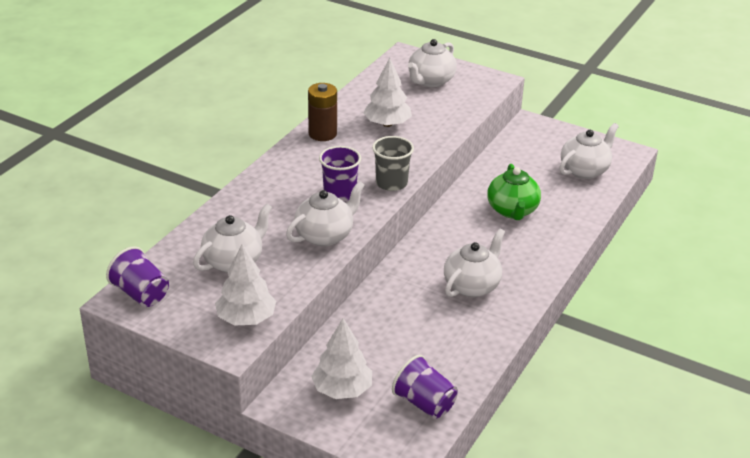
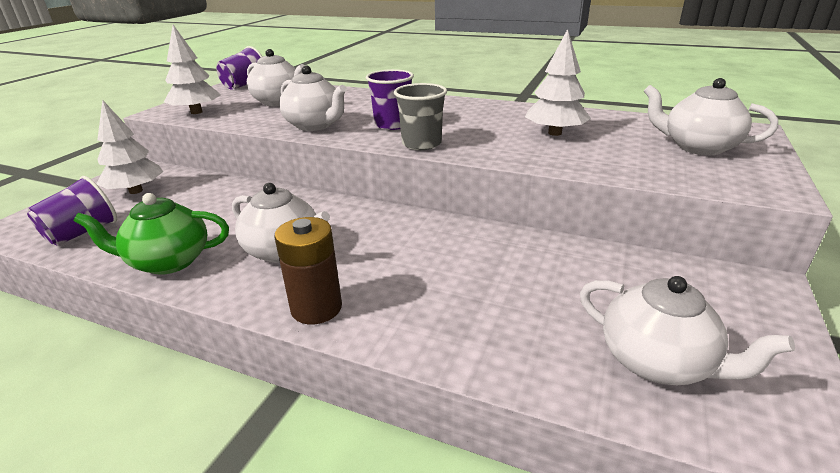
camera: 85 degrees right, 5 degrees down
brown battery [308,83,337,141] -> brown battery moved to [275,217,342,324]
green teapot [487,164,541,220] -> green teapot moved to [73,193,229,275]

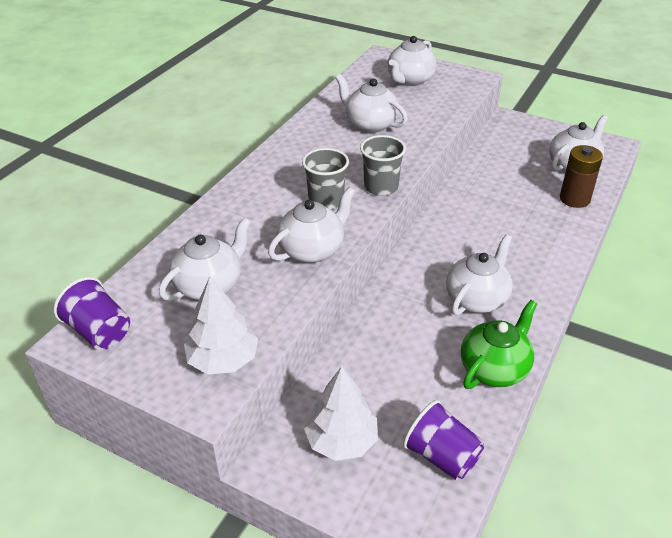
camera: 85 degrees left, 10 degrees up
green teapot [73,193,229,275] -> green teapot turned 135 degrees counterclockwise [461,300,538,389]
brown battery [275,217,342,324] -> brown battery moved to [560,145,603,208]
purple cup [366,69,414,130] -> grey cup [302,148,349,209]
white tree [525,29,591,136] -> white teapot [335,74,408,133]

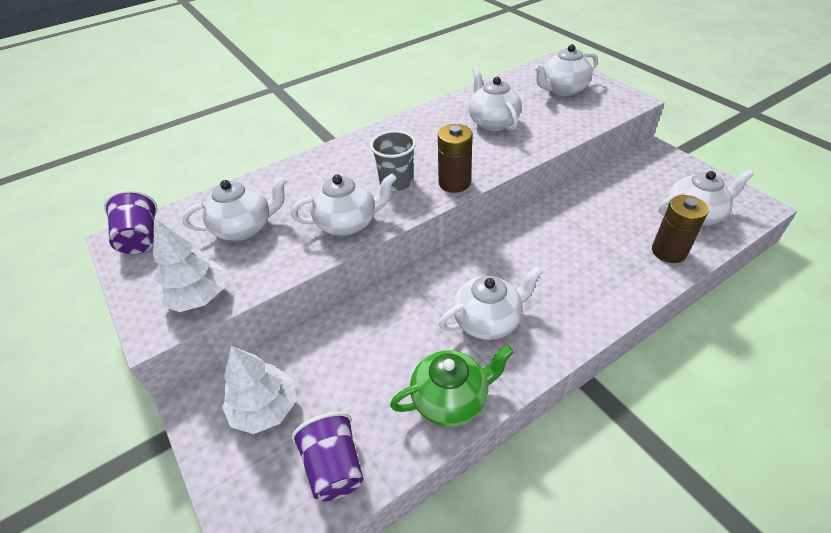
camera: 30 degrees right, 5 degrees up
grey cup [360,135,406,196] -> brown battery [438,124,473,193]

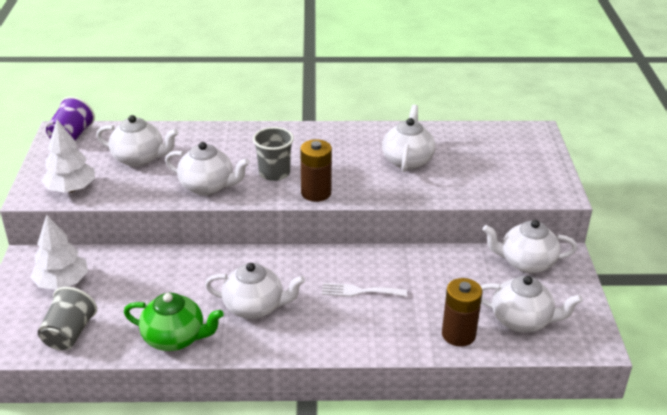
camera: 30 degrees right, 10 degrees down
purple cup [292,412,363,501] -> grey cup [38,287,97,350]
white teapot [534,44,598,96] -> white teapot moved to [483,220,577,273]
none -> white fork [322,283,407,297]

